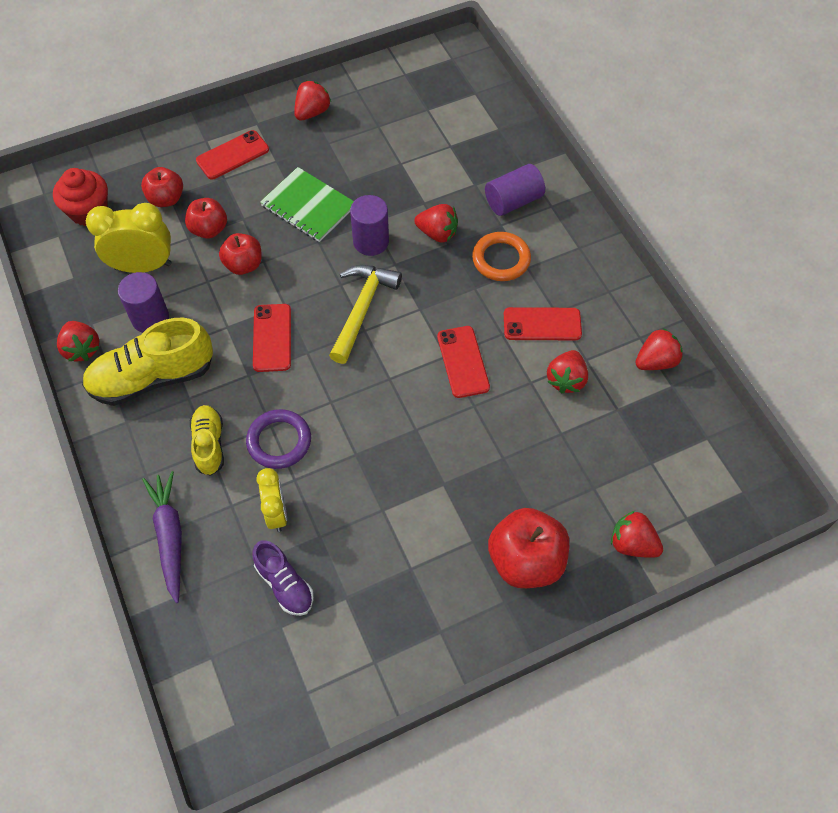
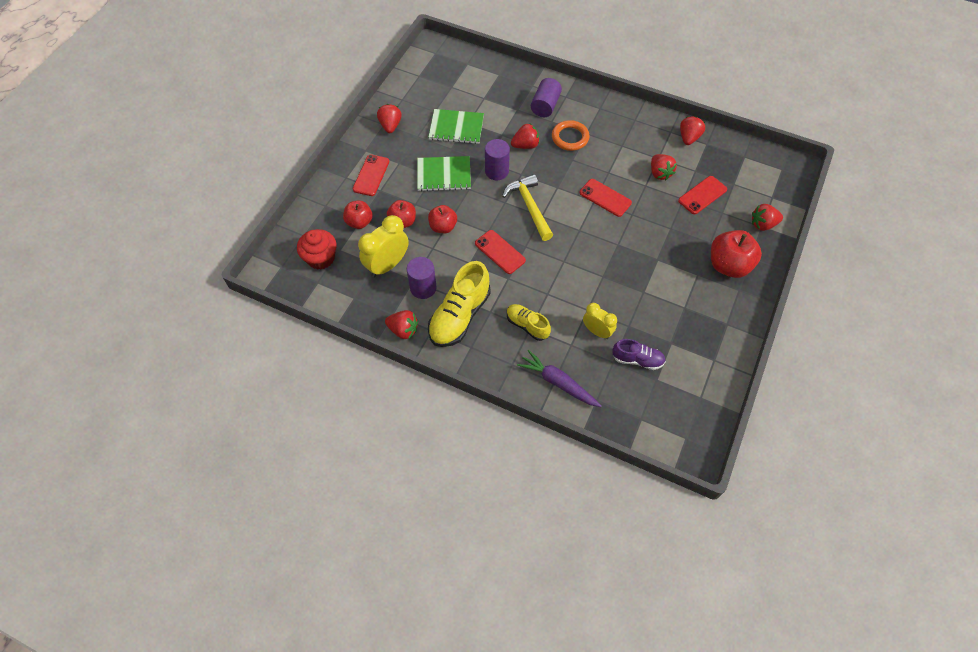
camera: 40 degrees left, 0 degrees up
purple ring [246,409,311,469] -> none
red phone [504,307,582,340] -> red phone moved to [678,176,727,214]
none -> green notebook [428,109,484,144]

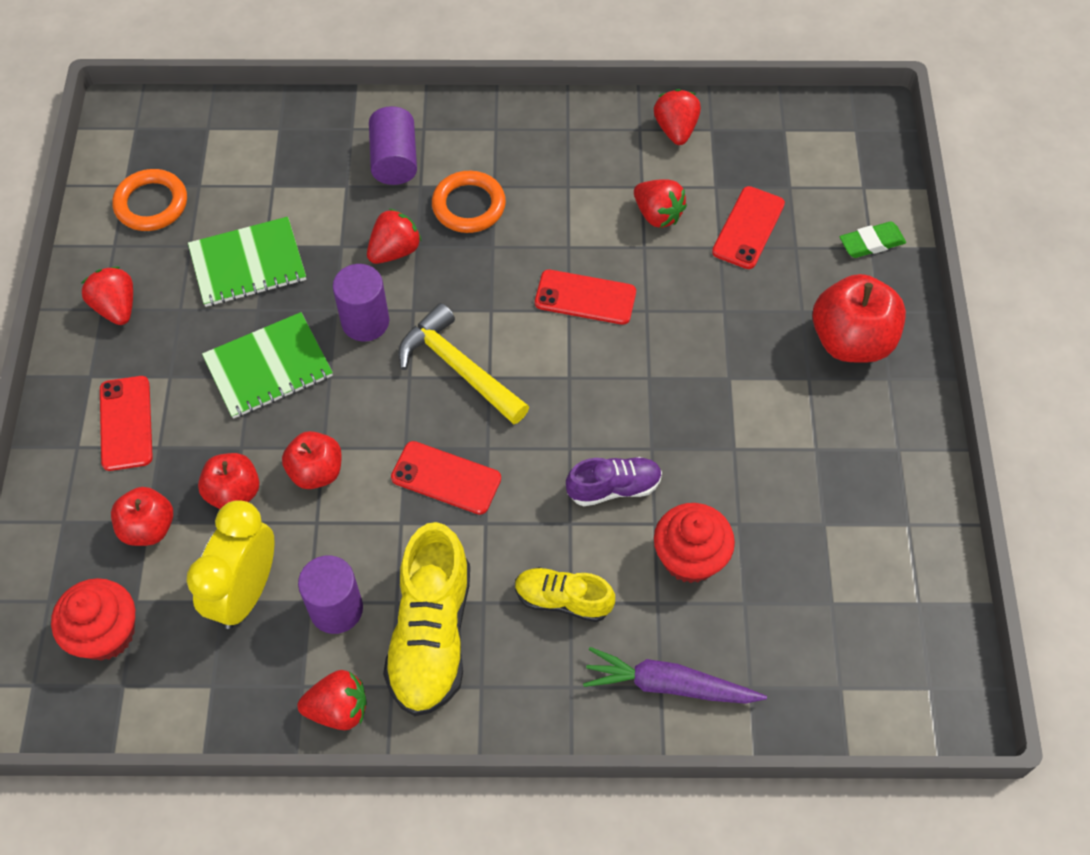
camera: 25 degrees left, 0 degrees up
yellow clock [583,303,617,339] -> red cupcake [654,503,735,583]
purple shoe [612,339,666,370] -> purple shoe moved to [566,457,662,506]
red strawberry [752,204,783,231] -> green eraser [840,221,906,258]
none -> orange ring [112,169,187,231]

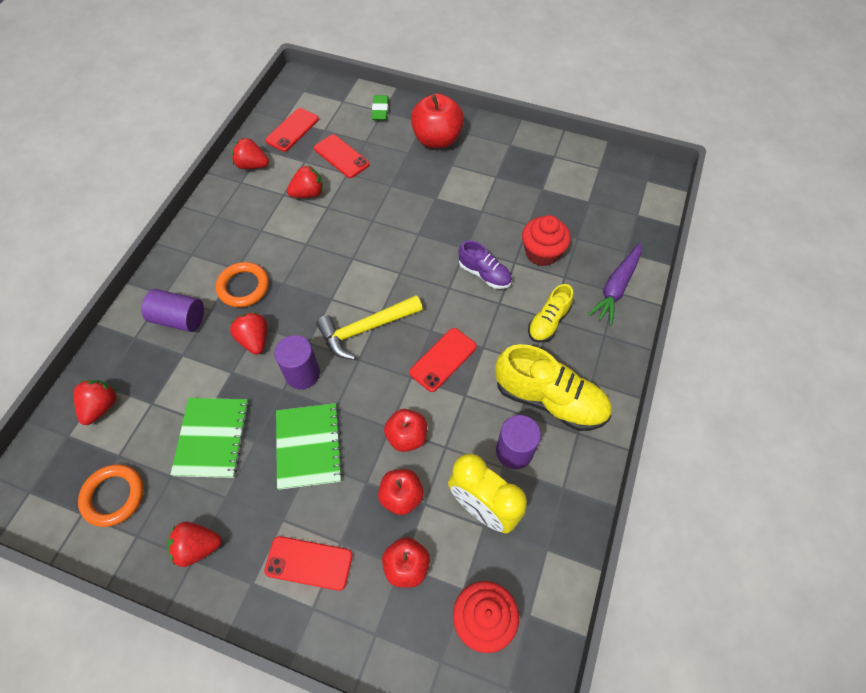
camera: 70 degrees left, 0 degrees up
red strawberry [297,670,366,730] -> red strawberry moved to [73,380,117,425]
red phone [535,270,636,325] -> red phone moved to [265,108,319,152]
purple shoe [566,457,662,506] -> purple shoe turned 120 degrees clockwise [459,240,512,289]

